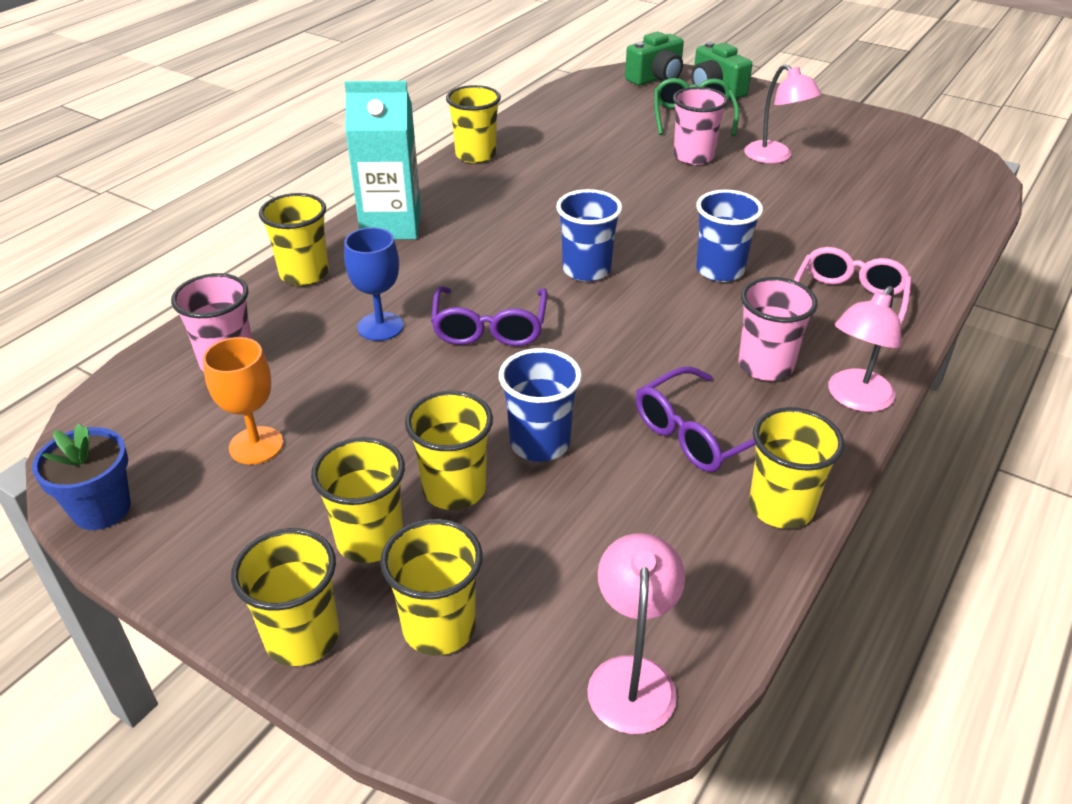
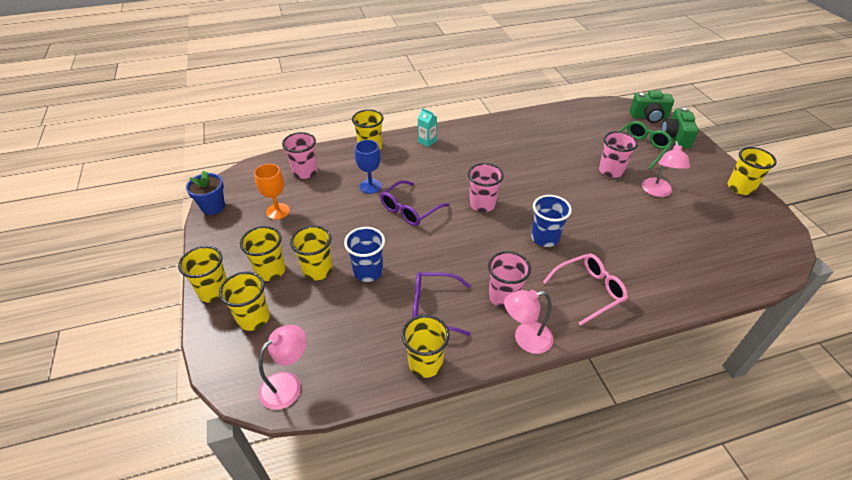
camera: 40 degrees right, 5 degrees up
turquoise carton [344,81,421,240] -> turquoise carton [418,108,437,147], size x0.48
yellow cup [446,85,501,163] -> yellow cup moved to [728,147,777,195]
blue cup [556,189,622,282] -> pink cup [468,163,504,212]

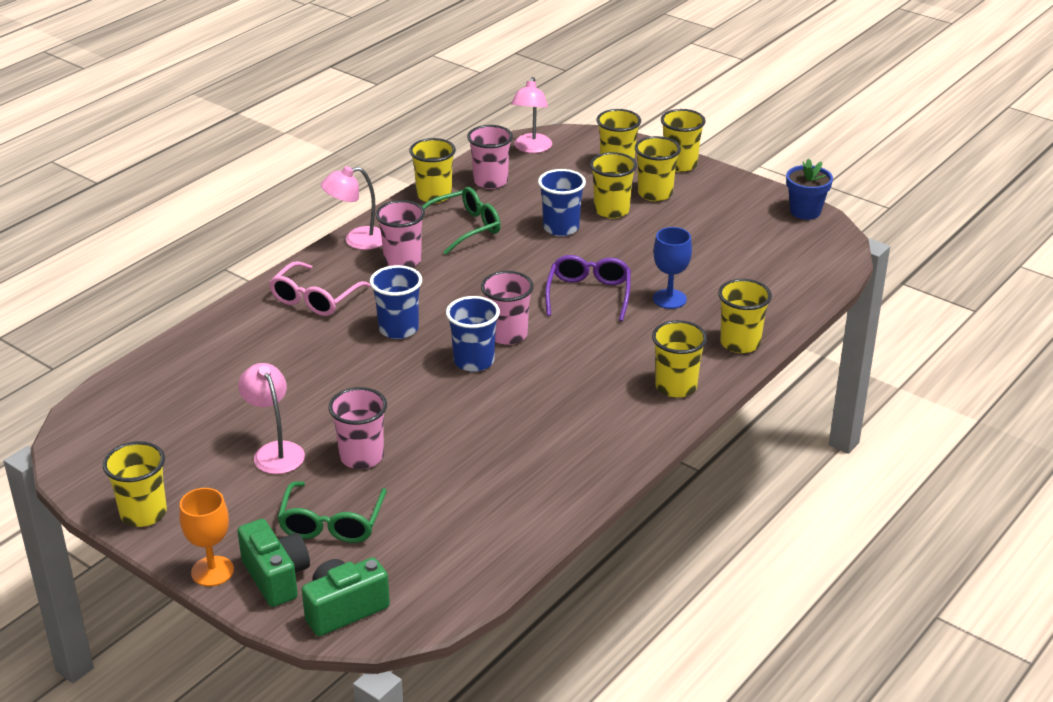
camera: 145 degrees right, 10 degrees down
orange goblet [254,164,290,220] -> orange goblet moved to [179,488,234,586]
pink cup [282,132,318,179] -> pink cup moved to [467,125,513,189]
purple glasses [412,272,471,336] -> green glasses [422,187,501,255]
turquoise carton [418,108,437,147] -> yellow cup [652,320,707,398]
pink lamp [504,290,553,354] -> pink lamp turned 150 degrees counterclockwise [321,166,382,250]
none -> blue cup [446,296,500,372]

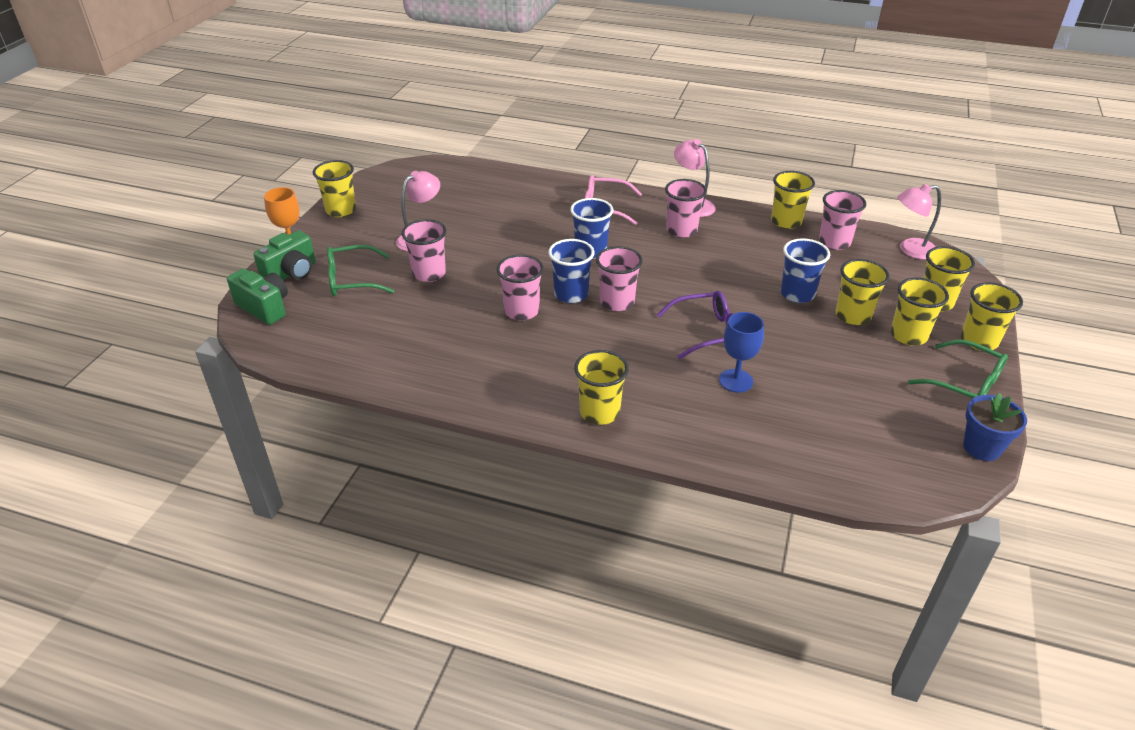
camera: 70 degrees right, 5 degrees up
green glasses [422,187,501,255] -> green glasses moved to [908,340,1008,398]
yellow cup [718,279,772,353] -> none
none -> pink cup [496,254,544,320]

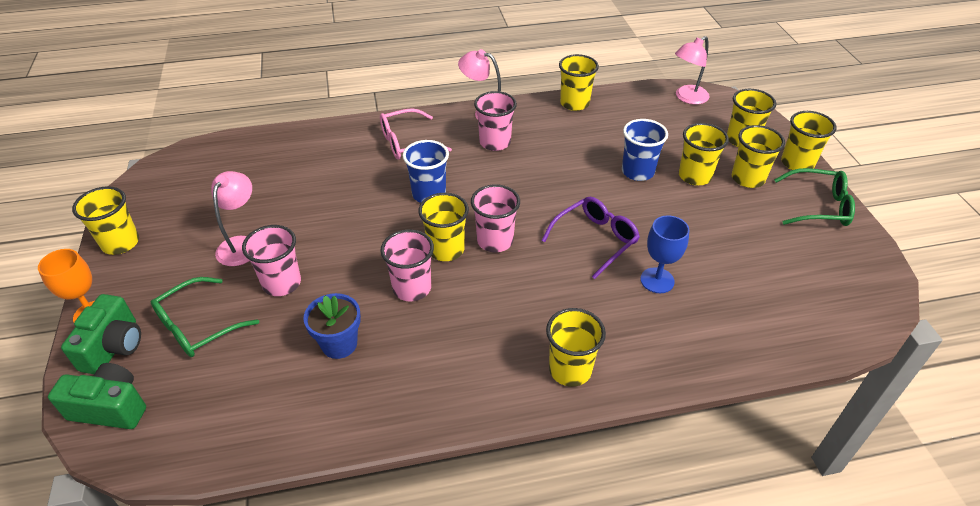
camera: 30 degrees left, 5 degrees up
blue cup [548,239,594,303] -> yellow cup [418,193,469,261]
pink cup [819,190,866,250] -> none
blue flower pot [963,393,1027,461] -> blue flower pot moved to [303,293,361,359]

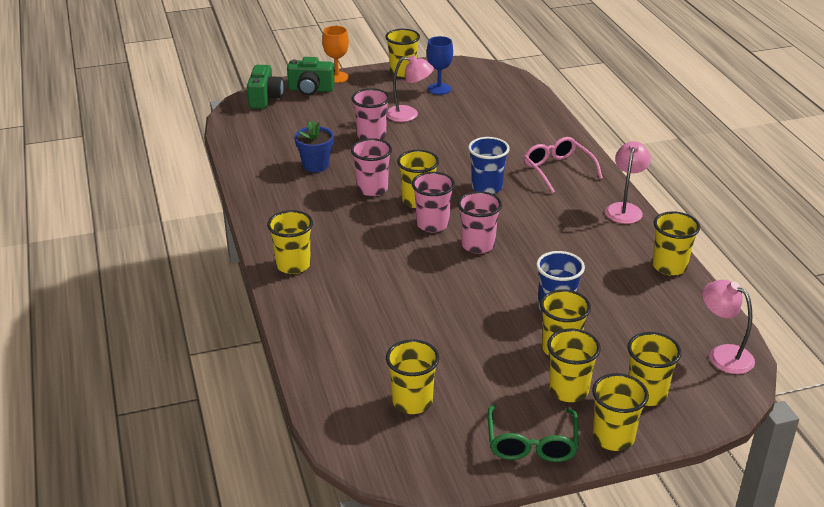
camera: 85 degrees right, 10 degrees down
green glasses [151,277,259,357] -> none
pink cup [474,91,517,151] -> pink cup moved to [458,191,502,254]
purple glasses [541,197,640,279] -> none
blue goblet [640,215,689,293] -> blue goblet moved to [427,36,453,95]
none -> yellow cup [386,339,439,414]

